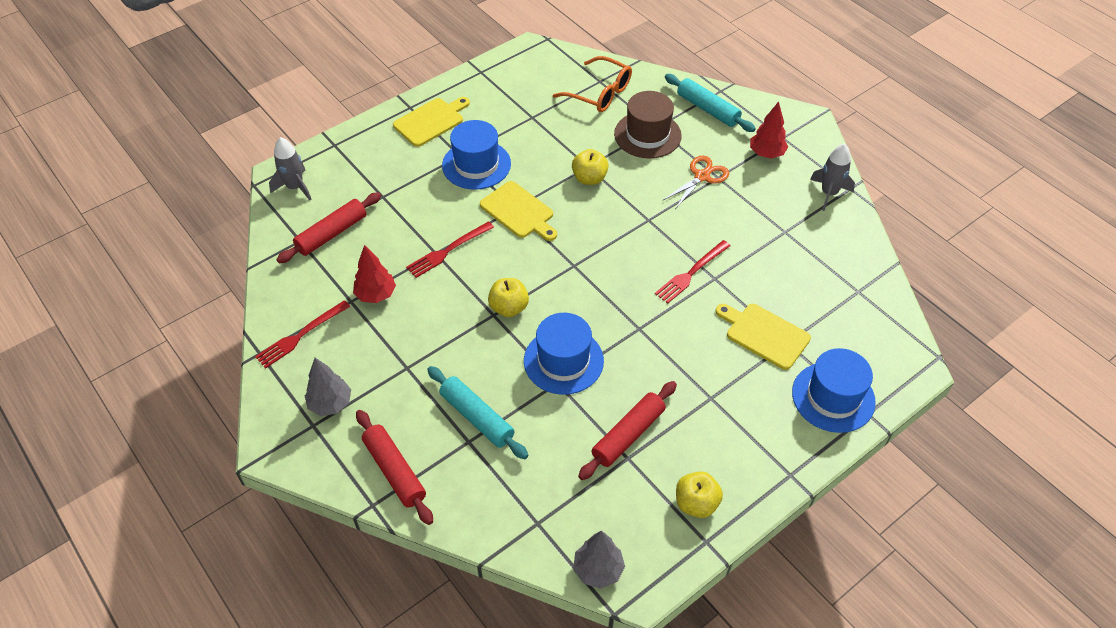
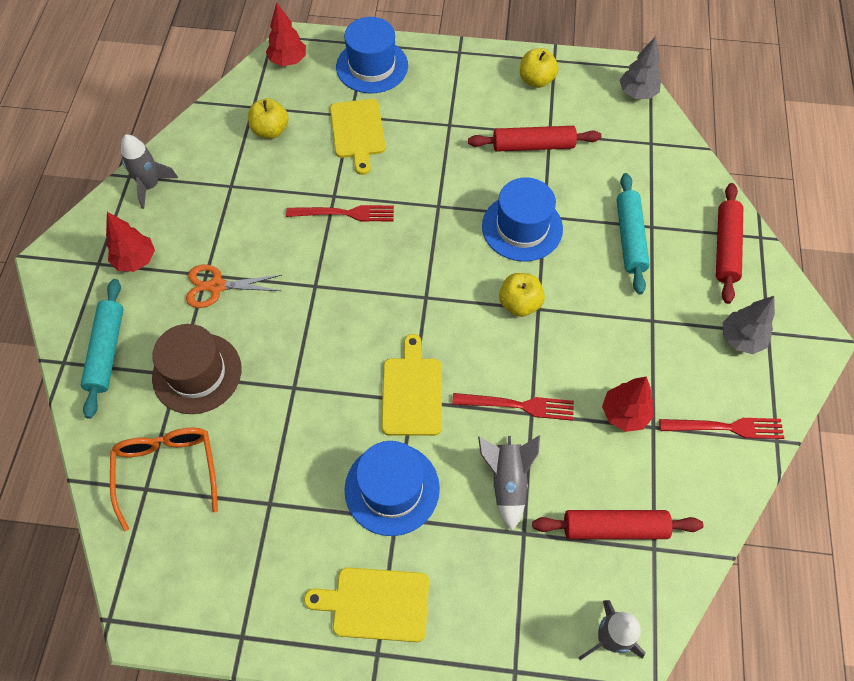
camera: 135 degrees left, 10 degrees up
yellow apple [572,149,609,185] -> yellow apple moved to [248,98,289,139]
none -> red tree [266,2,306,66]
none -> grey rocket [478,435,540,531]

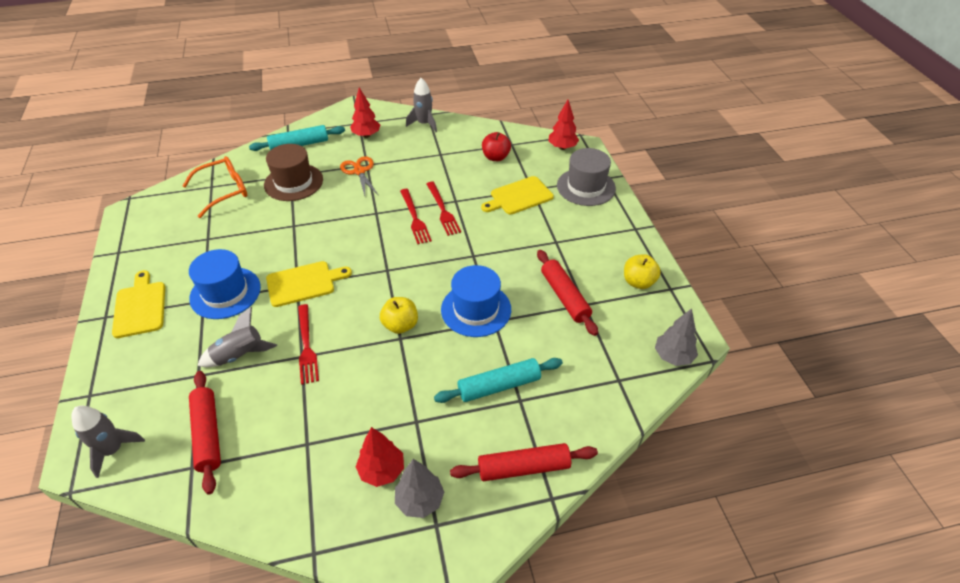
camera: 70 degrees right, 15 degrees down
yellow apple [248,98,289,139] -> red apple [482,132,511,161]
blue hat [336,17,408,93] -> grey hat [557,148,616,206]
red tree [602,376,654,432] -> red tree moved to [355,427,404,487]
red fork [659,418,784,439] -> red fork moved to [400,189,432,244]

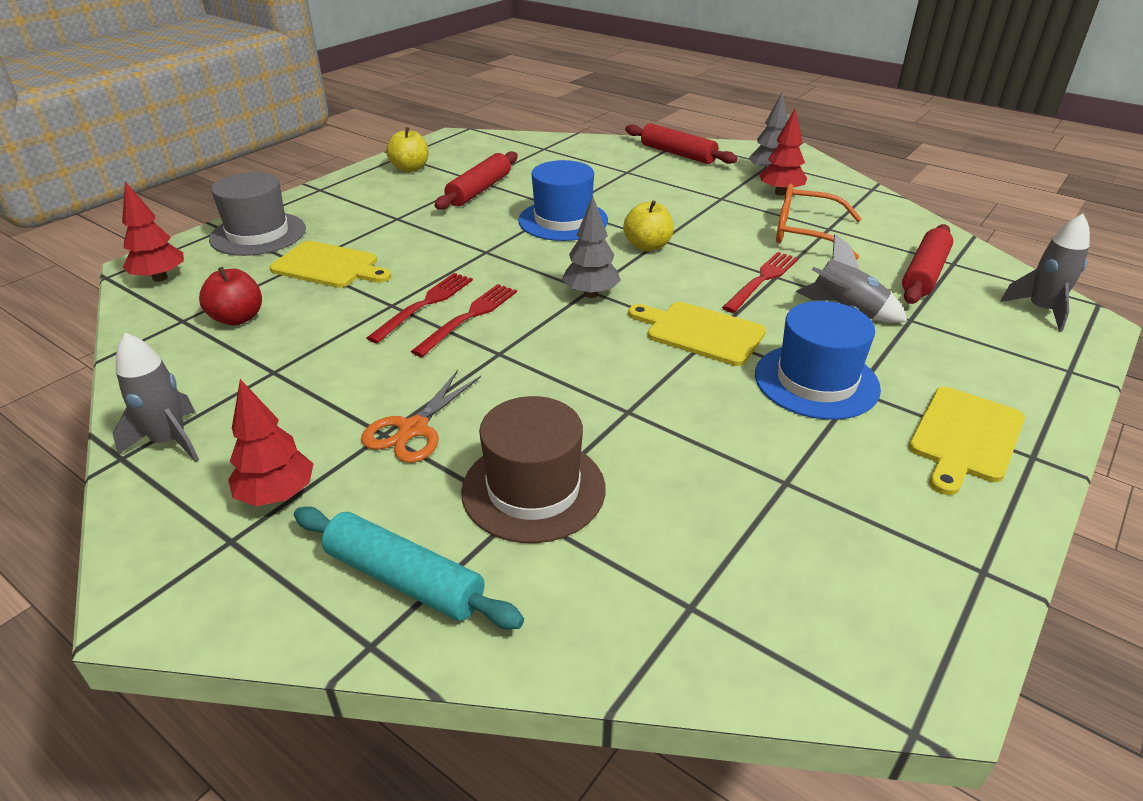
camera: 130 degrees left, 10 degrees down
orange glasses [182,156,247,218] -> orange glasses moved to [776,184,862,260]
turquoise rolling pin [434,358,563,403] -> none
grey tree [655,308,698,366] -> grey tree moved to [562,196,621,298]

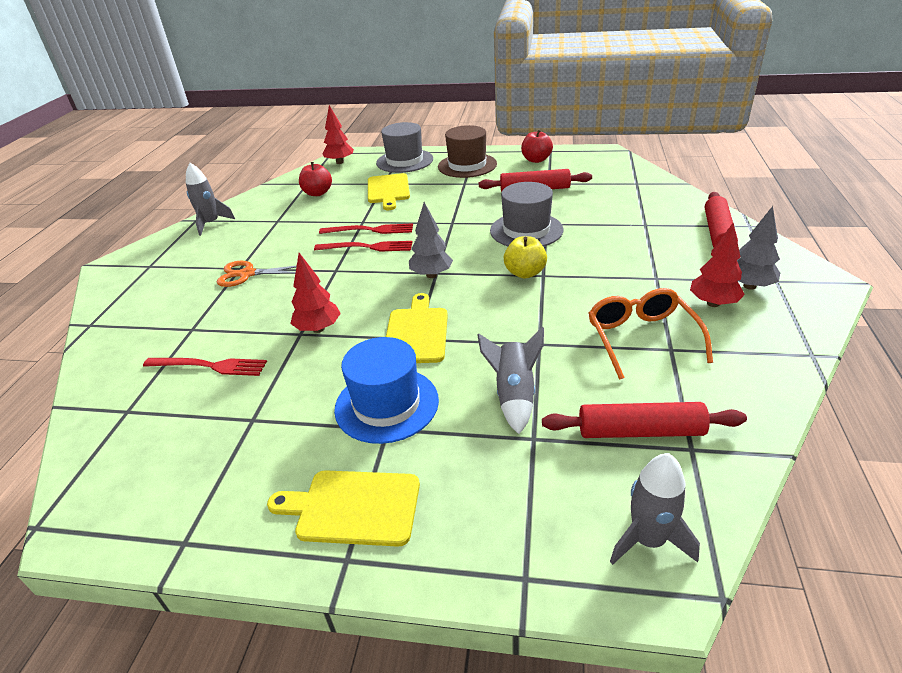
camera: 65 degrees right, 0 degrees up
red tree [228,379,314,506] -> red tree moved to [290,253,341,333]
turquoise rolling pin [294,507,524,630] -> none
yellow apple [386,127,428,172] -> red apple [521,129,553,163]
brown hat [461,396,606,543] -> brown hat moved to [438,125,497,178]
blue hat [518,160,608,241] -> grey hat [490,182,564,247]
red fork [722,252,798,313] -> red fork moved to [143,358,267,376]

